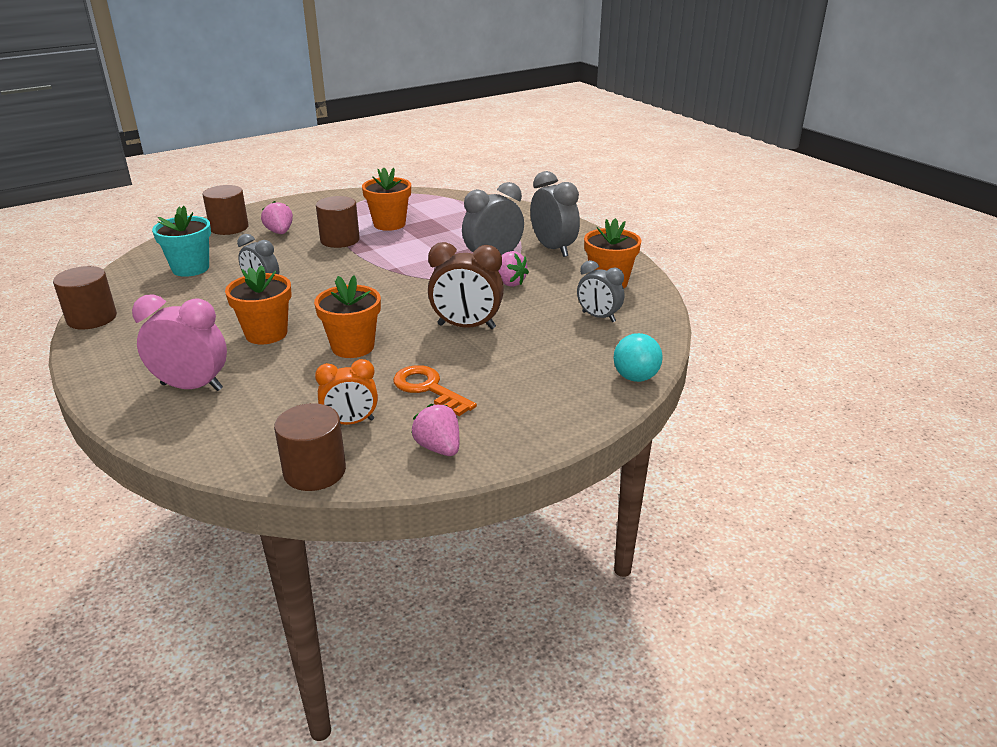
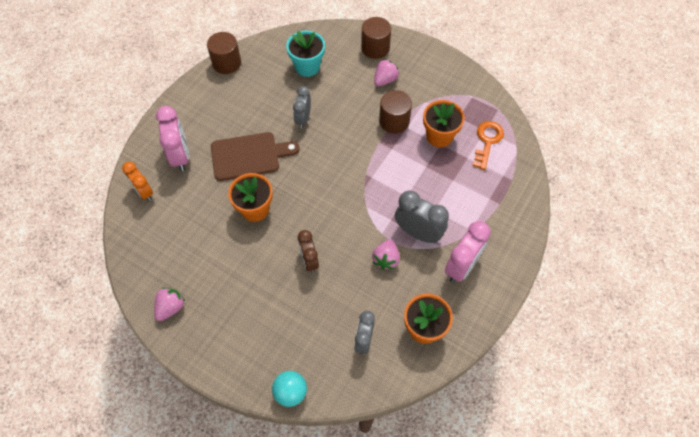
camera: 65 degrees right, 30 degrees up
orange flower pot [225,265,291,344] -> brown cutting board [211,132,300,181]
brown cylinder [274,403,346,491] -> none
orange clock [315,359,378,425] -> orange clock moved to [122,162,153,201]
orange key [393,365,477,416] -> orange key moved to [473,121,504,170]
brown clock [428,242,504,329] -> brown clock [298,230,319,273], size x0.66
grey clock [530,171,580,257] -> pink clock [445,221,491,283]

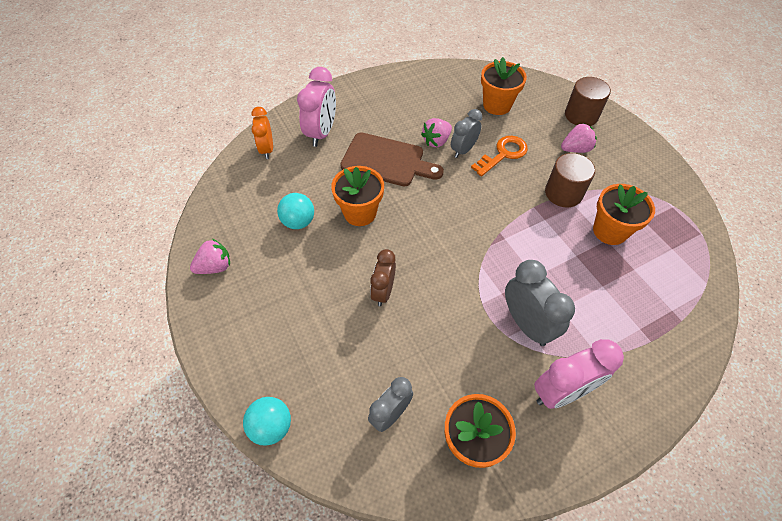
camera: 30 degrees right, 5 degrees down
brown cylinder [207,32,241,74] -> none
turquoise flower pot [286,31,325,77] -> orange flower pot [481,57,527,115]
pink strawberry [372,239,400,270] -> pink strawberry moved to [421,118,452,147]
orange key [473,121,504,170] -> orange key moved to [471,136,528,176]
none -> turquoise ball [277,193,314,229]

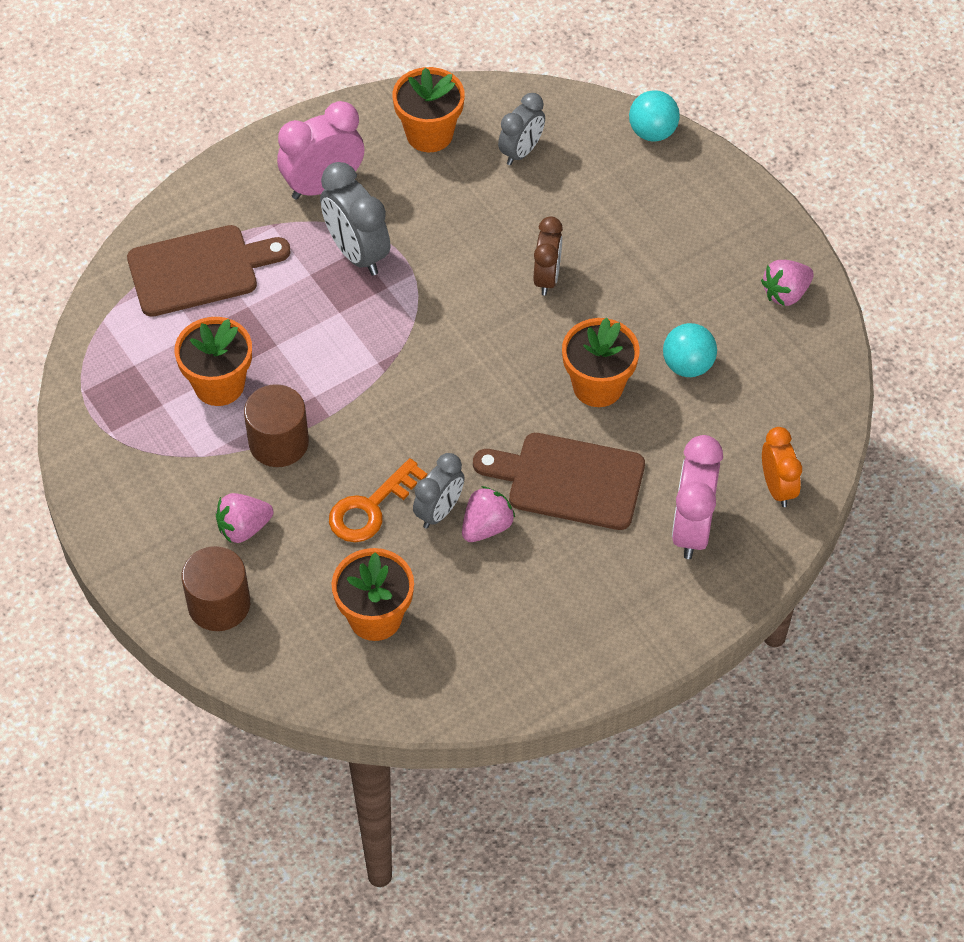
camera: 175 degrees right, 0 degrees up
none -> brown cutting board [127,225,291,317]

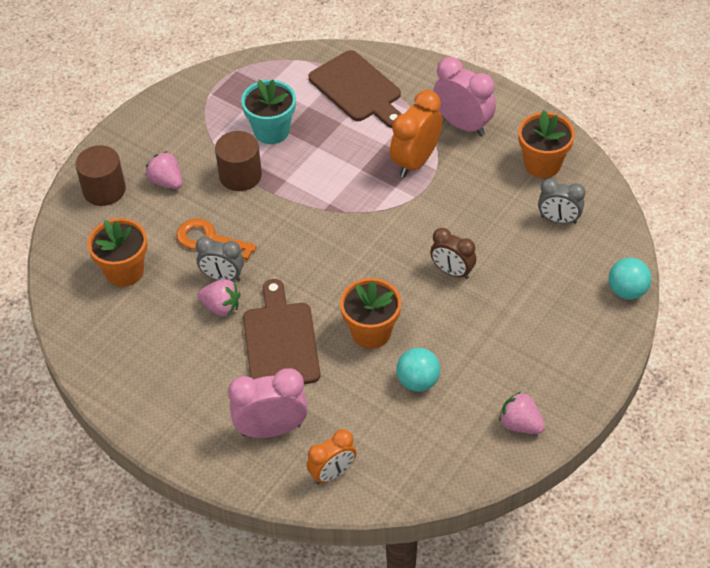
camera: 70 degrees right, 5 degrees down
orange flower pot [175,317,252,406] -> turquoise flower pot [241,80,296,144]
grey clock [320,162,390,276] -> orange clock [390,90,443,177]
brown clock [534,216,563,296] -> brown clock turned 45 degrees clockwise [430,228,476,279]

